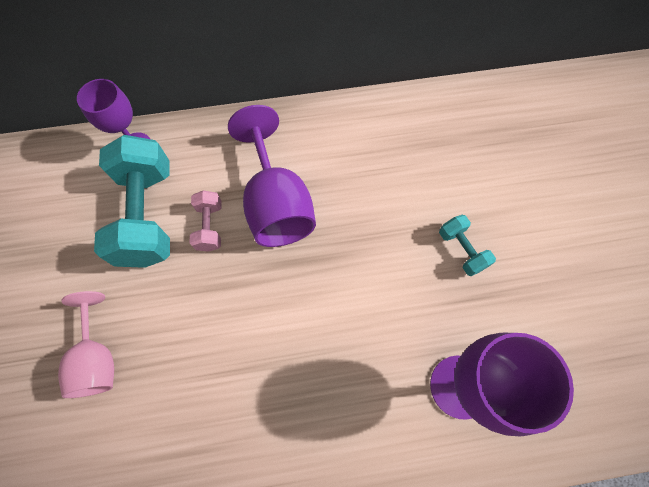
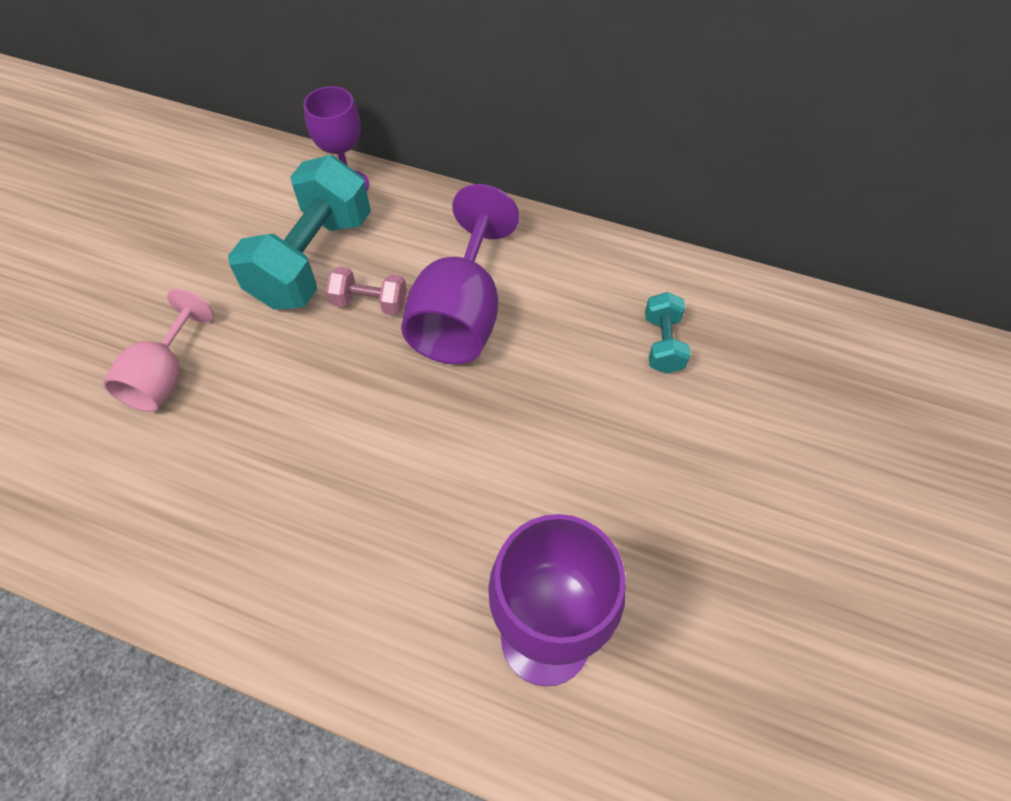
camera: 30 degrees right, 10 degrees down
pink dumbbell [190,190,222,252] -> pink dumbbell turned 75 degrees clockwise [326,266,407,316]
turquoise dumbbell [439,215,496,276] -> turquoise dumbbell moved to [645,292,691,374]

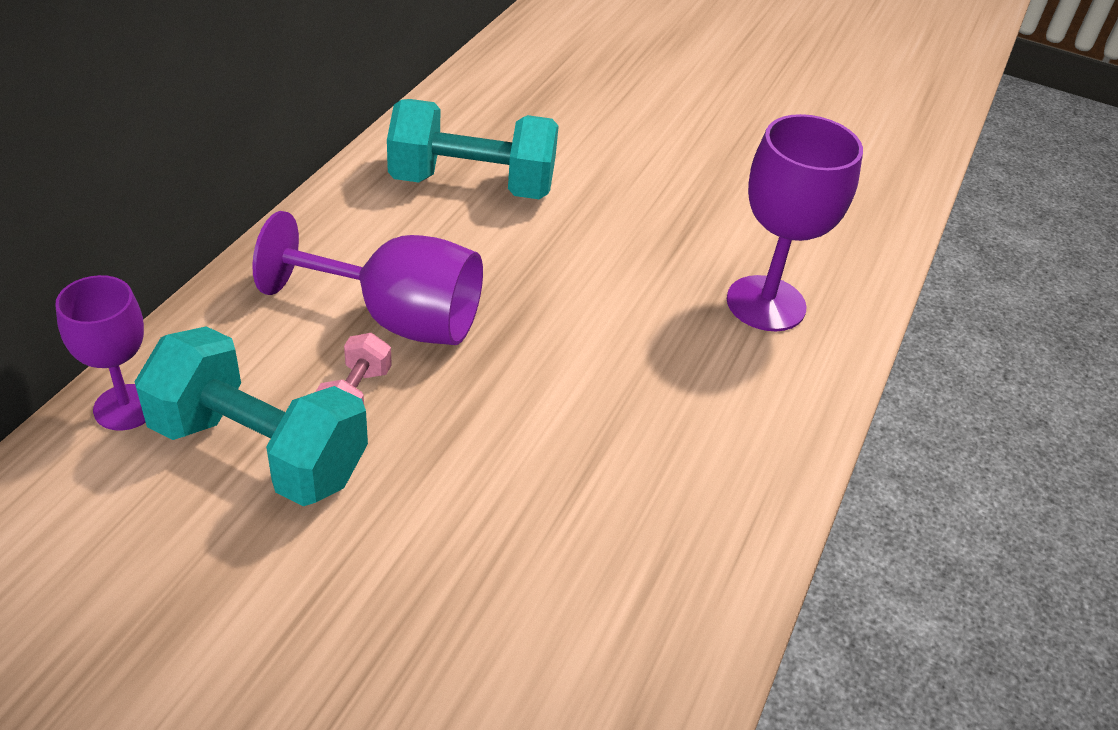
camera: 90 degrees left, 15 degrees down
pink goblet [103,289,214,412] -> none
turquoise dumbbell [645,292,691,374] -> turquoise dumbbell [387,99,559,199], size x2.11

